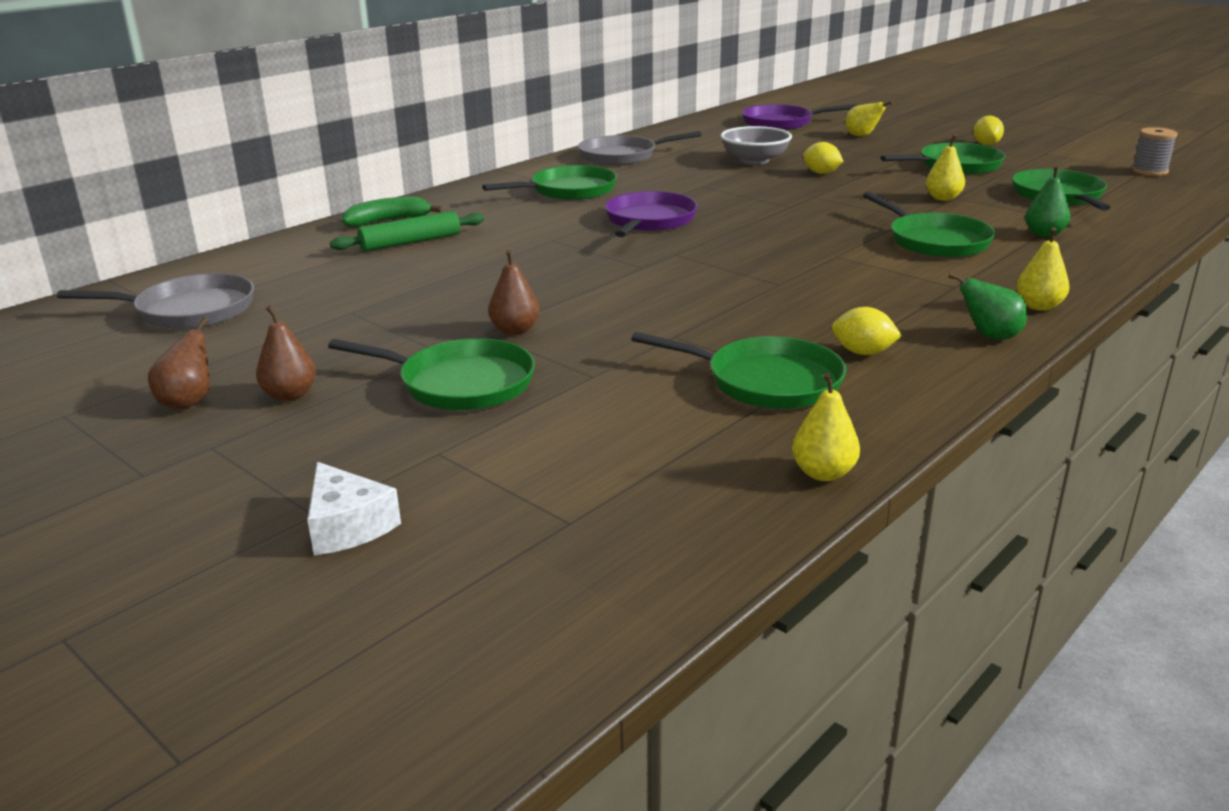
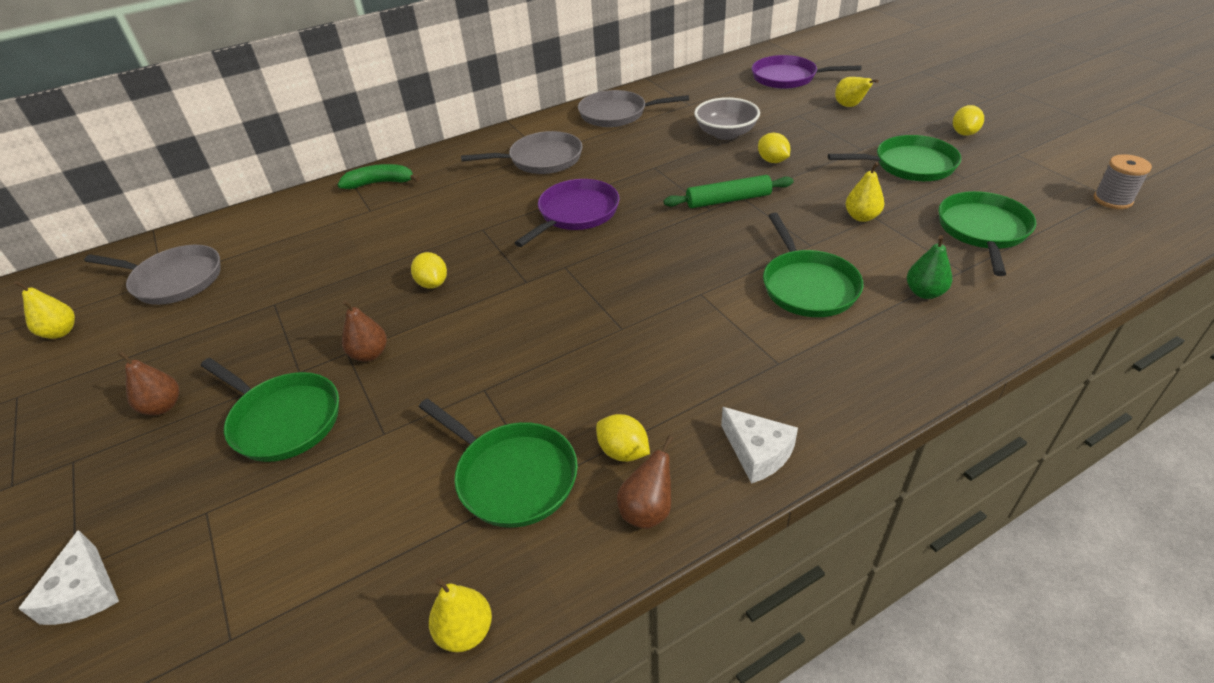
camera: 20 degrees right, 15 degrees up
brown pear [148,317,210,409] -> brown pear moved to [617,436,673,529]
green rolling pin [330,211,484,252] -> green rolling pin moved to [664,175,794,208]
green pan [482,165,617,200] -> grey pan [461,131,583,174]
green pear [948,273,1028,339] -> white cheese [721,407,798,484]
yellow pear [1016,227,1070,311] -> yellow pear moved to [14,281,75,339]
none -> yellow lemon [411,252,447,289]

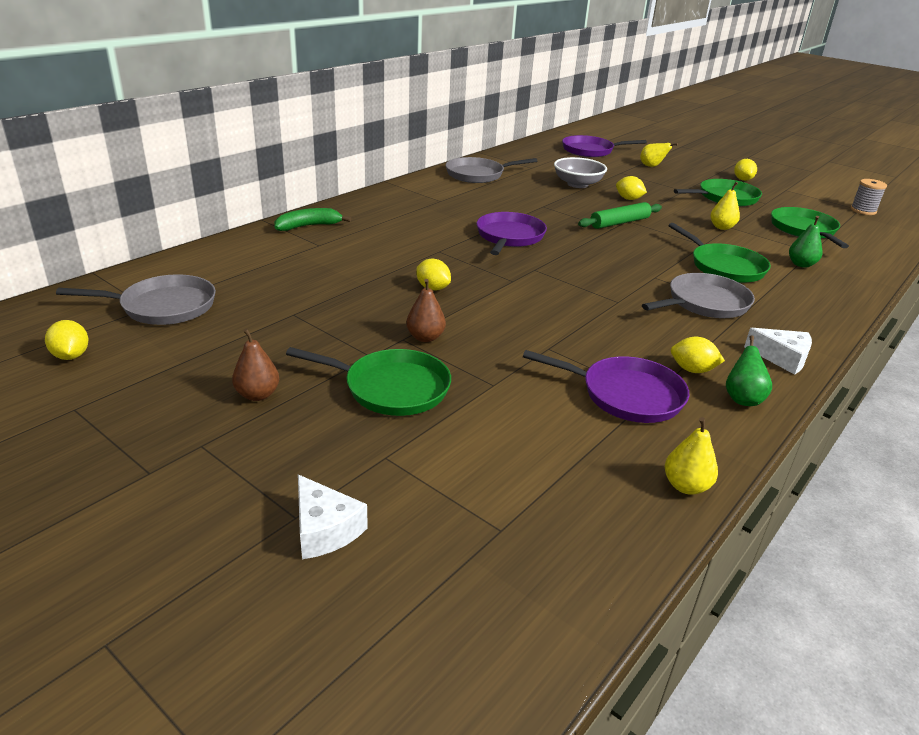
camera: 25 degrees left, 10 degrees down
yellow pear [14,281,75,339] -> yellow lemon [45,320,88,360]
green pan [419,399,578,528] -> purple pan [523,350,689,423]
grey pan [461,131,583,174] -> grey pan moved to [642,273,755,318]
brown pear [617,436,673,529] -> green pear [726,335,772,406]

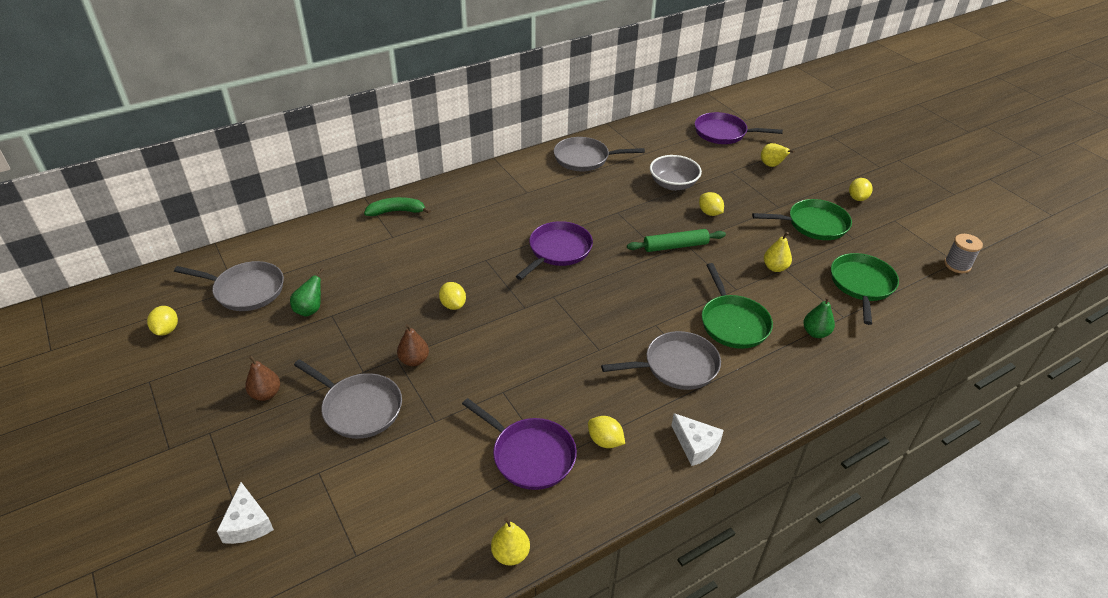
camera: 20 degrees right, 10 degrees up
green pan [286,347,451,416] -> grey pan [294,359,402,439]
green pear [726,335,772,406] -> green pear moved to [290,268,324,317]

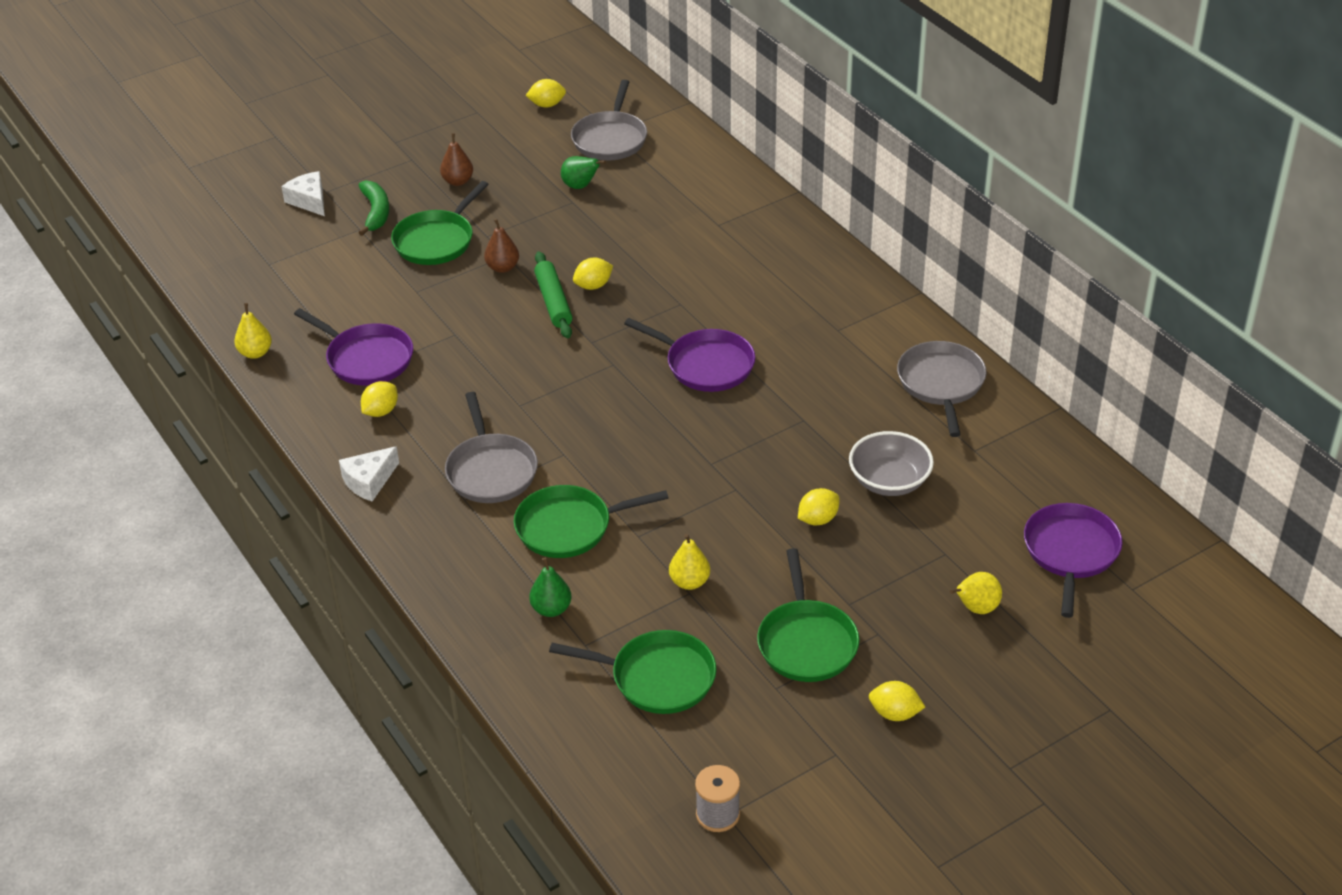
camera: 90 degrees right, 0 degrees up
white cheese [217,482,274,544] -> white cheese turned 75 degrees clockwise [281,171,325,216]
grey pan [294,359,402,439] -> green pan [391,181,489,265]
green banana [364,197,431,216] -> green banana moved to [358,180,389,236]
purple pan [462,398,577,490] -> purple pan turned 90 degrees counterclockwise [294,308,413,386]
green rolling pin [627,229,726,252] -> green rolling pin moved to [534,251,572,338]

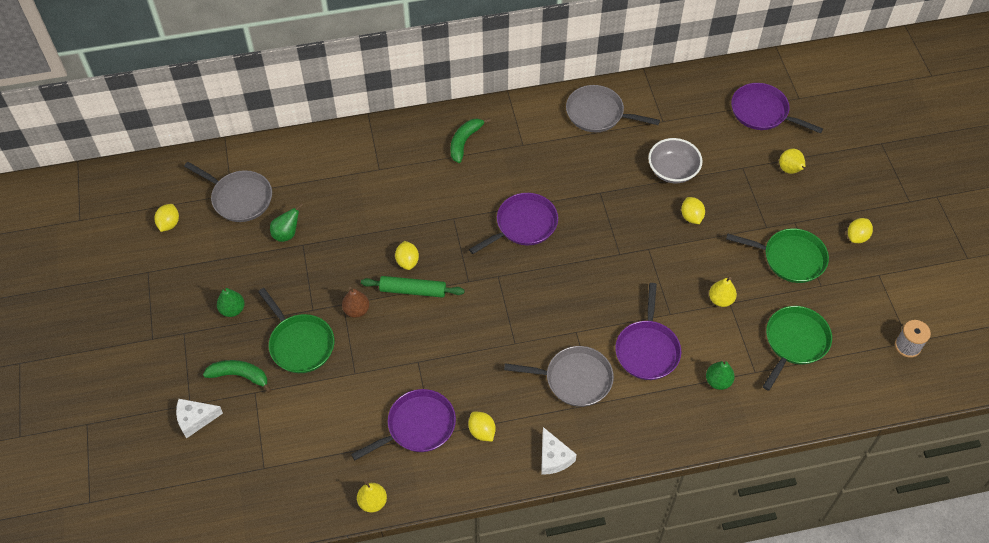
camera: 70 degrees left, 15 degrees up
brown pear [440,133,473,186] -> green pear [217,284,244,317]
green pan [514,485,669,558] -> purple pan [615,283,681,380]
none -> green banana [450,118,491,163]

